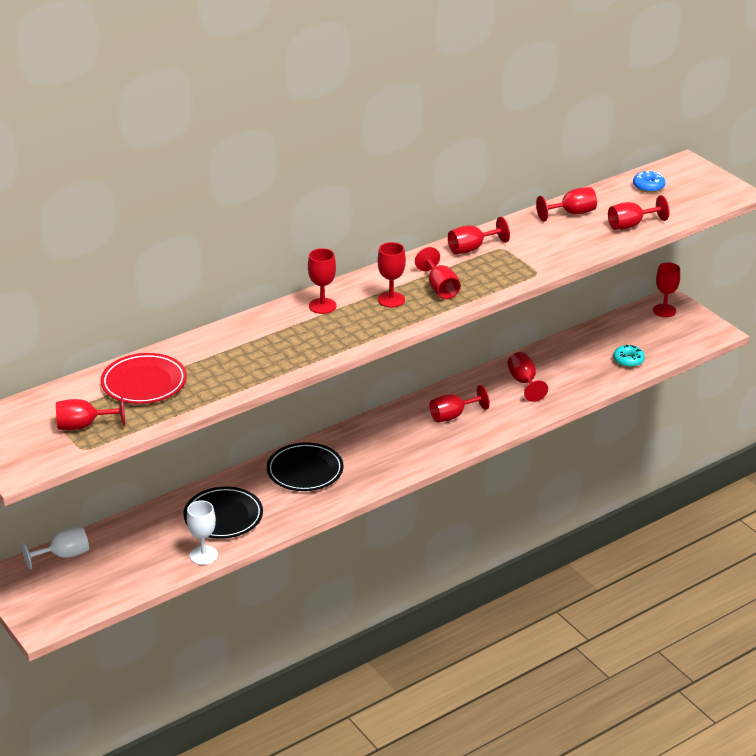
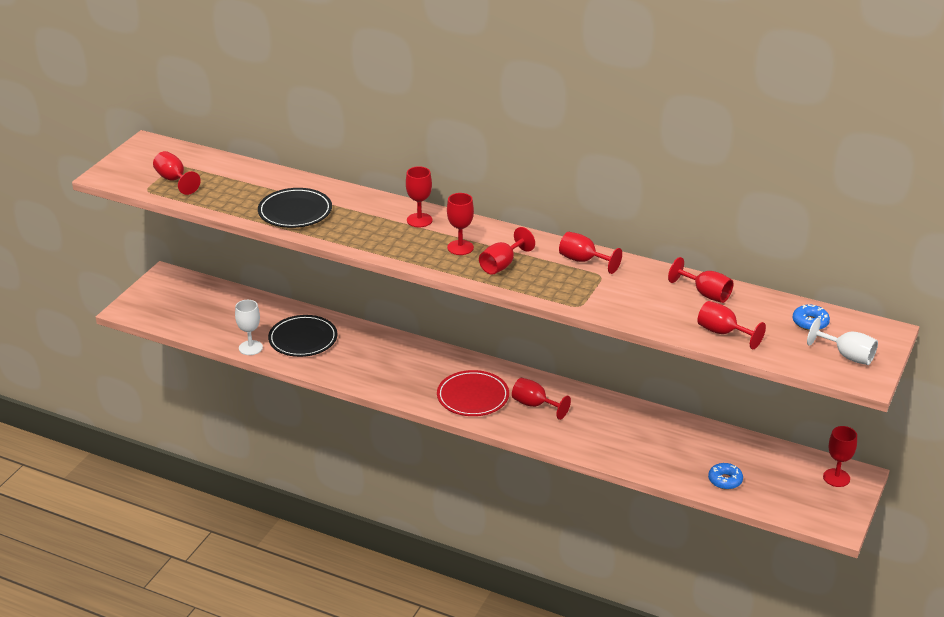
camera: 60 degrees right, 0 degrees up
white goblet [21,526,89,570] -> white goblet moved to [807,318,878,365]
red plate [101,353,187,404] -> red plate moved to [437,370,509,416]
black plate [267,442,344,491] -> black plate moved to [258,188,332,228]
red goblet [507,352,548,402] -> none
turquoise donut [613,344,645,367] -> blue donut [708,463,743,490]

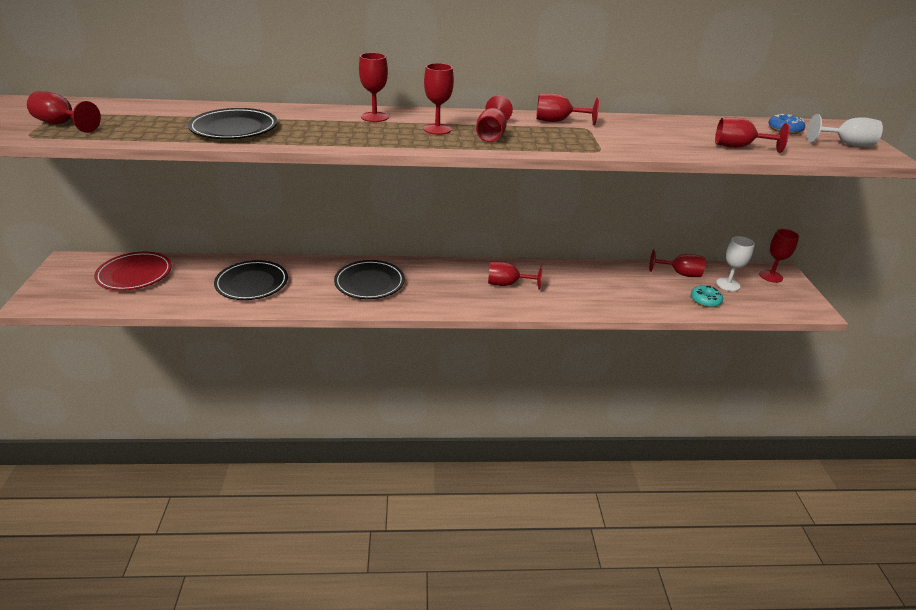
camera: 30 degrees left, 0 degrees up
white goblet [235,300,263,355] -> white goblet moved to [716,236,755,291]
red plate [437,370,509,416] -> red plate moved to [94,251,172,291]
red goblet [668,257,733,303] -> red goblet moved to [649,249,705,277]
blue donut [708,463,743,490] -> turquoise donut [691,285,723,307]
none -> black plate [334,260,405,299]

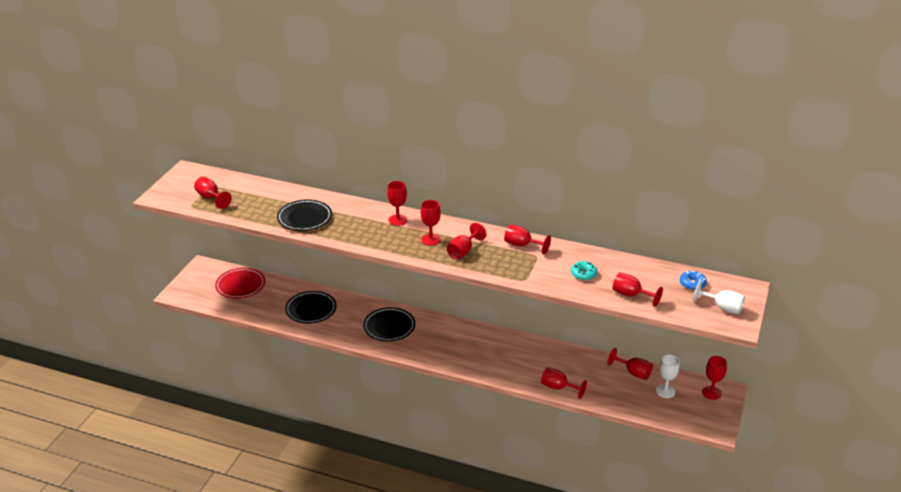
camera: 25 degrees right, 0 degrees up
red goblet [488,262,542,290] -> red goblet moved to [541,367,587,399]
turquoise donut [691,285,723,307] -> turquoise donut moved to [571,261,597,281]

